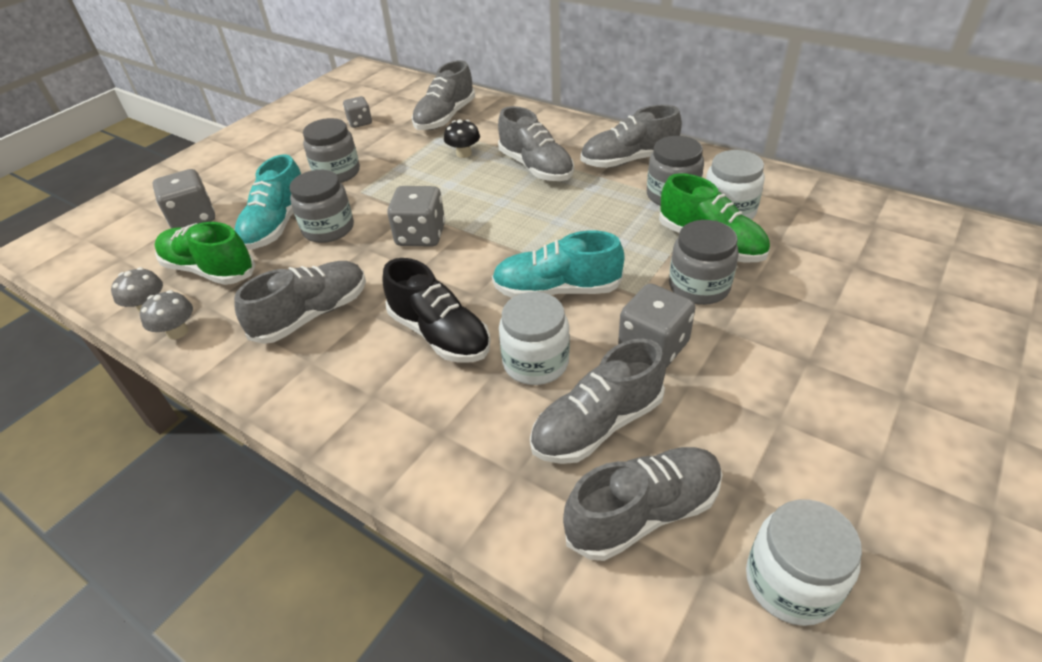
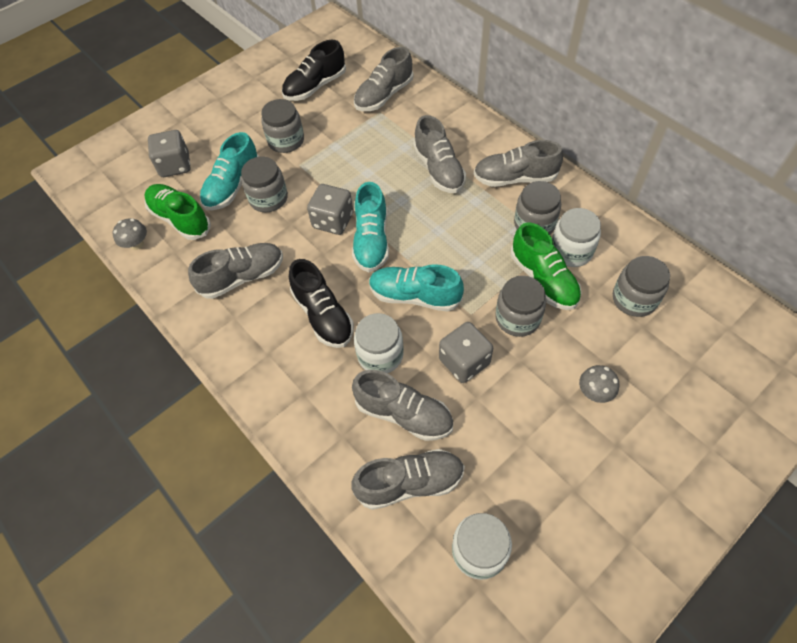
camera: 15 degrees right, 15 degrees up
grey mushroom [140,290,193,339] -> grey mushroom moved to [579,365,619,403]
grey dice [343,96,372,128] -> black shoe [282,40,346,101]
black mushroom [444,119,480,158] -> none
grey shoe [530,339,666,464] -> grey shoe turned 135 degrees counterclockwise [352,370,453,441]
none -> turquoise shoe [352,182,389,272]
none -> grey jar [613,256,670,317]

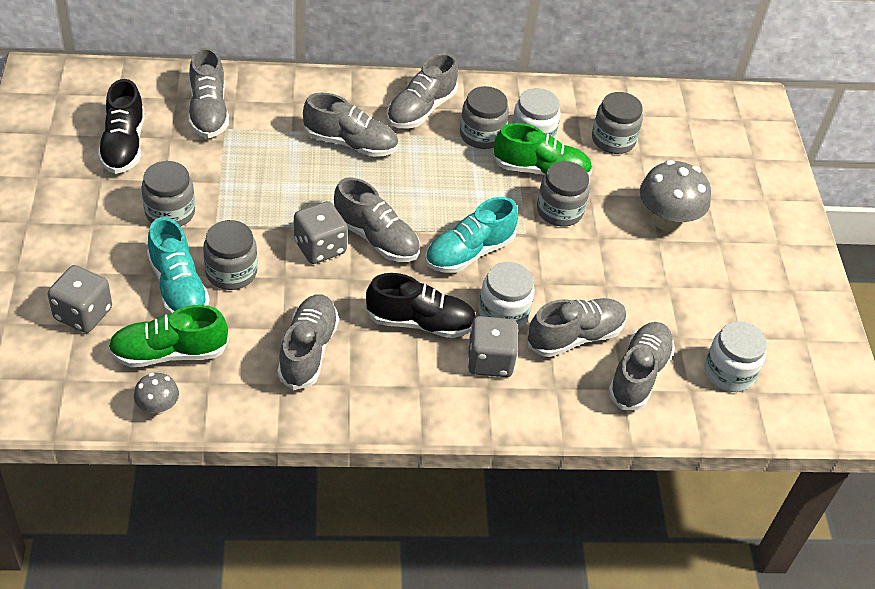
camera: 60 degrees left, 10 degrees down
turquoise shoe [352,182,389,272] -> grey shoe [334,177,420,262]
grey dice [439,322,493,383] -> grey dice moved to [468,316,518,377]
grey mushroom [579,365,619,403] -> grey mushroom [640,160,711,232], size x1.89

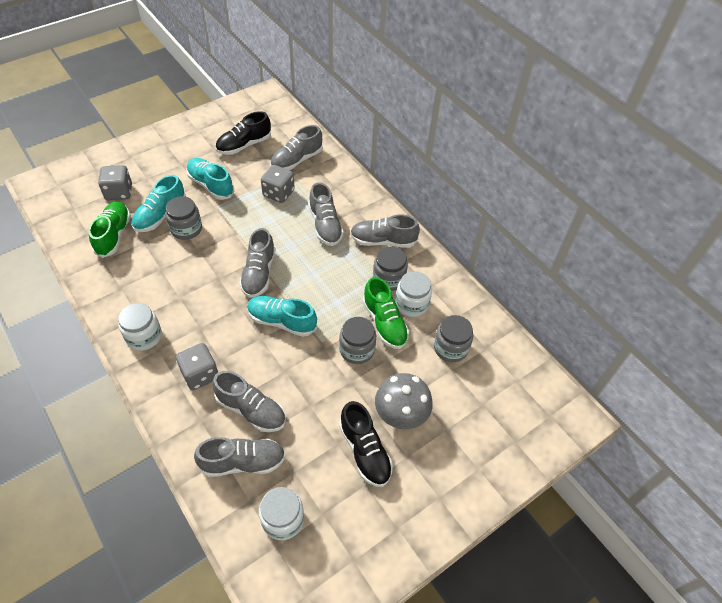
camera: 60 degrees right, 5 degrees up
green shoe [108,305,229,367] -> green shoe turned 45 degrees clockwise [88,202,131,258]
grey mushroom [134,373,179,415] -> none
grey jar [141,161,195,227] -> turquoise shoe [186,158,234,200]
grey shoe [277,294,339,390] -> none
grey dice [294,201,348,264] -> grey dice moved to [261,165,295,203]
black shoe [365,273,476,338] -> black shoe moved to [339,401,393,487]
white jar [478,262,535,329] -> white jar moved to [118,303,162,351]

